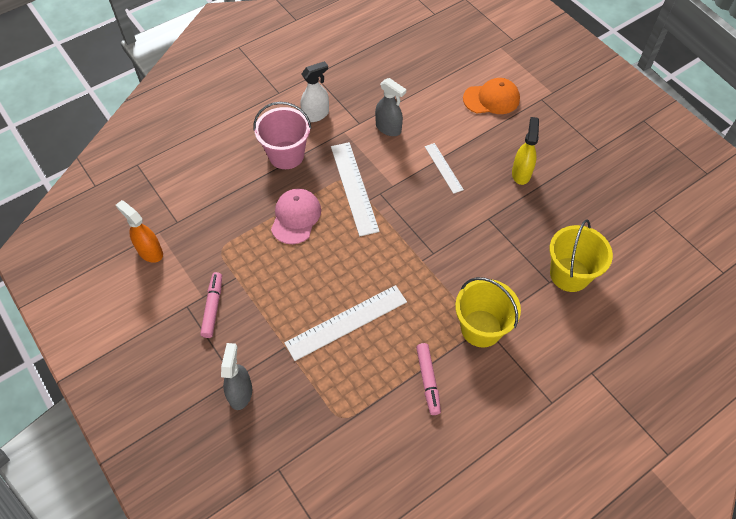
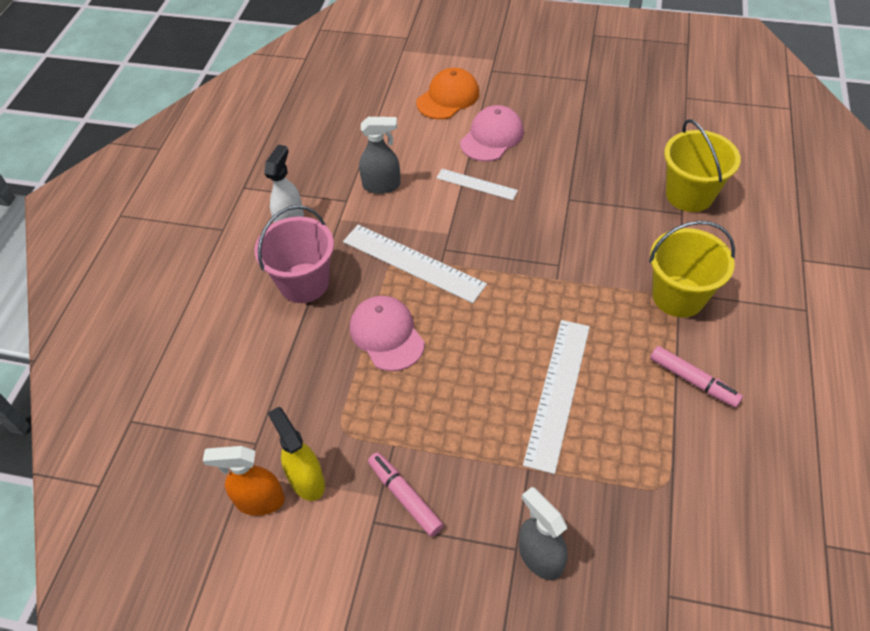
camera: 40 degrees left, 5 degrees down
yellow spray bottle [512,117,539,185] -> yellow spray bottle moved to [268,407,325,501]
none -> pink cap [460,105,524,162]

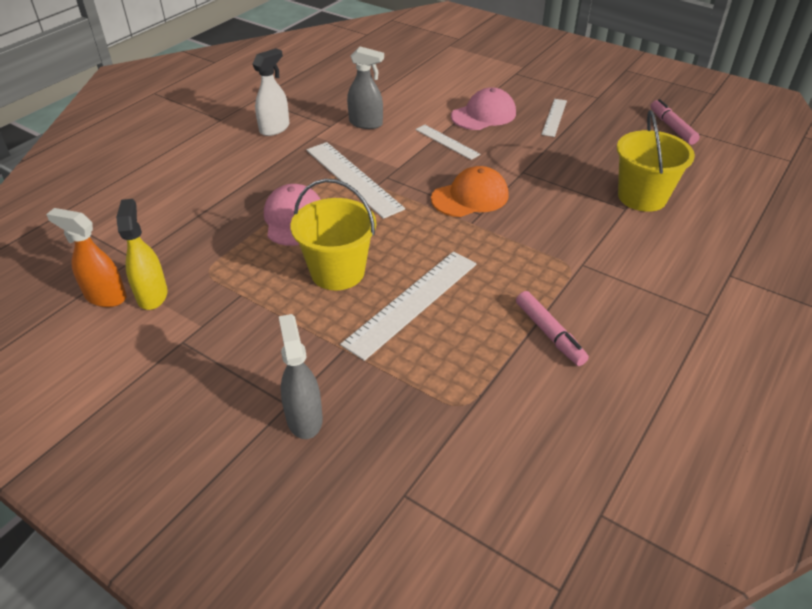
camera: 20 degrees right, 10 degrees down
pink bucket [254,205,334,303] -> none
pink marker [368,452,444,537] -> pink marker moved to [650,99,700,145]
orange cap [416,68,479,119] -> orange cap moved to [431,166,509,217]
yellow bucket [649,221,735,317] -> yellow bucket moved to [290,179,376,290]
none -> white ruler [541,99,567,137]

